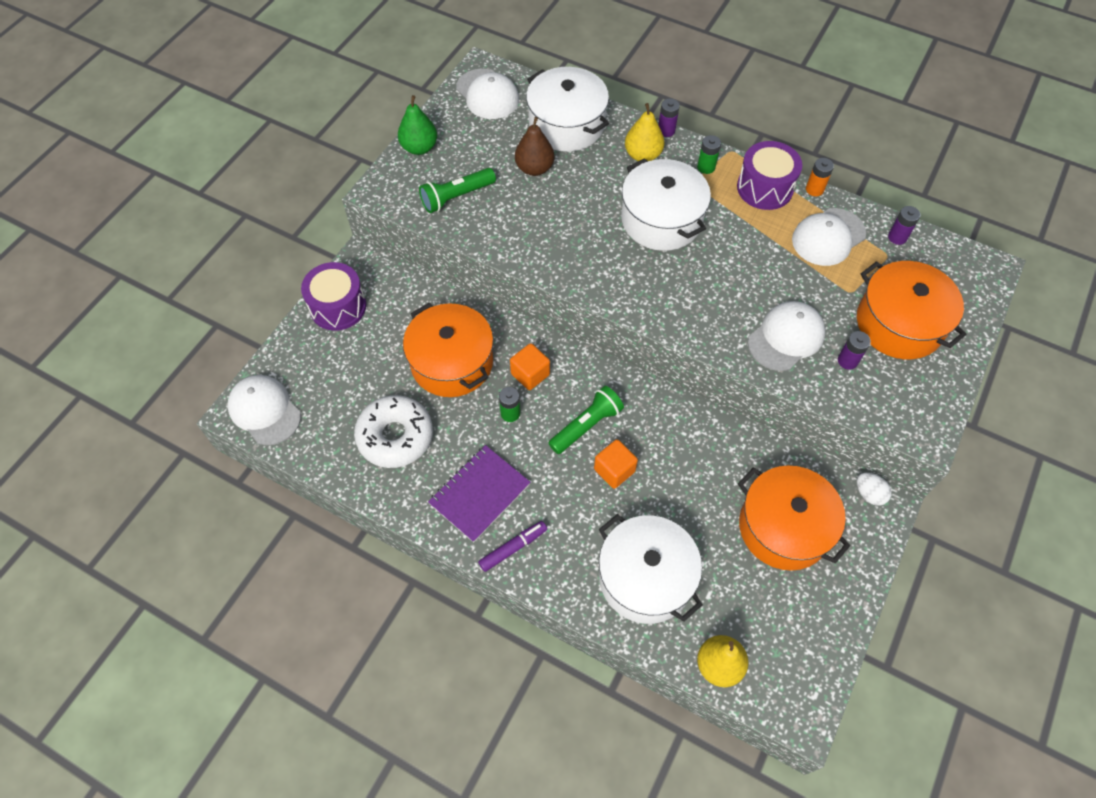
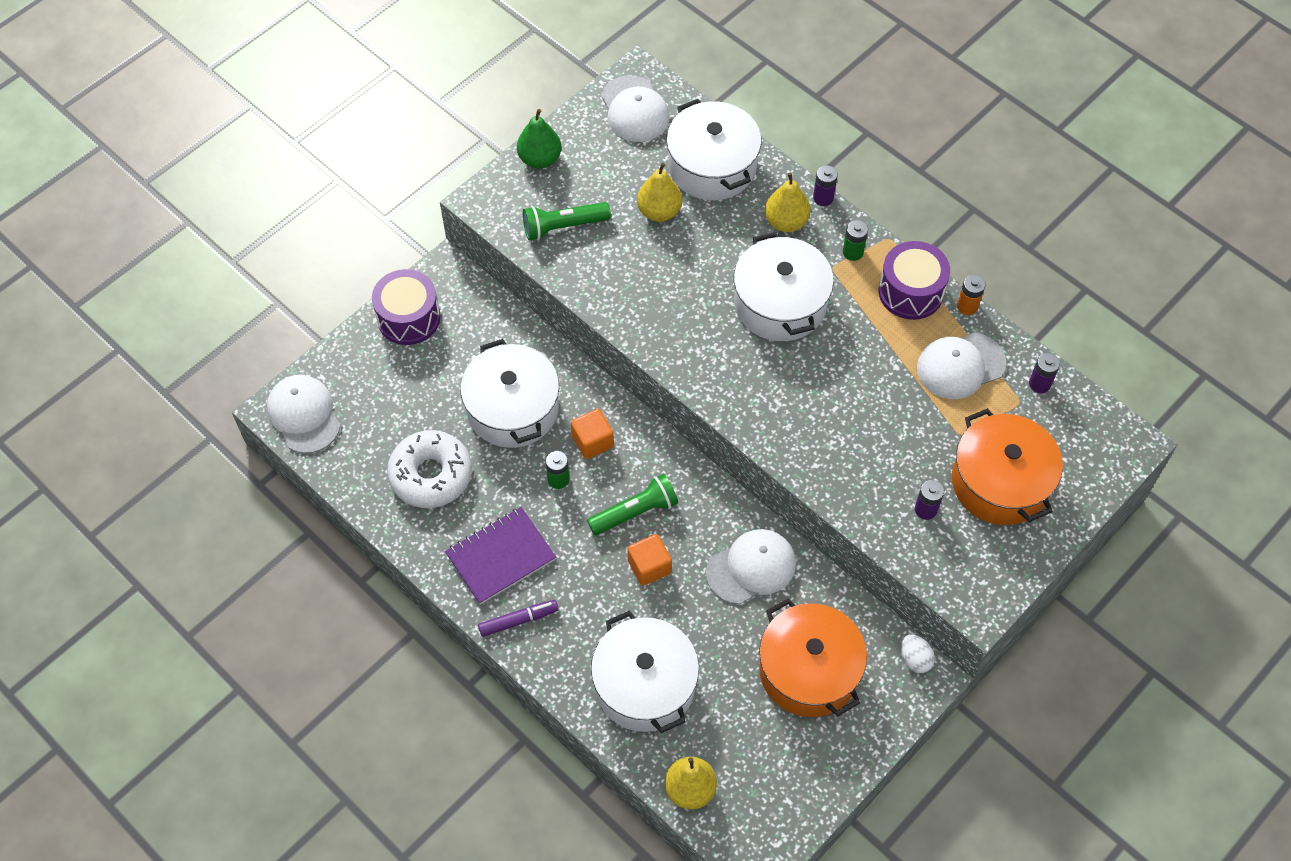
camera: 15 degrees right, 0 degrees up
orange pot [403,303,493,397] -> white pot [460,339,559,448]
brown pear [515,117,554,176] -> yellow pear [637,163,682,222]
white cap [748,301,825,371] -> white cap moved to [706,529,796,604]

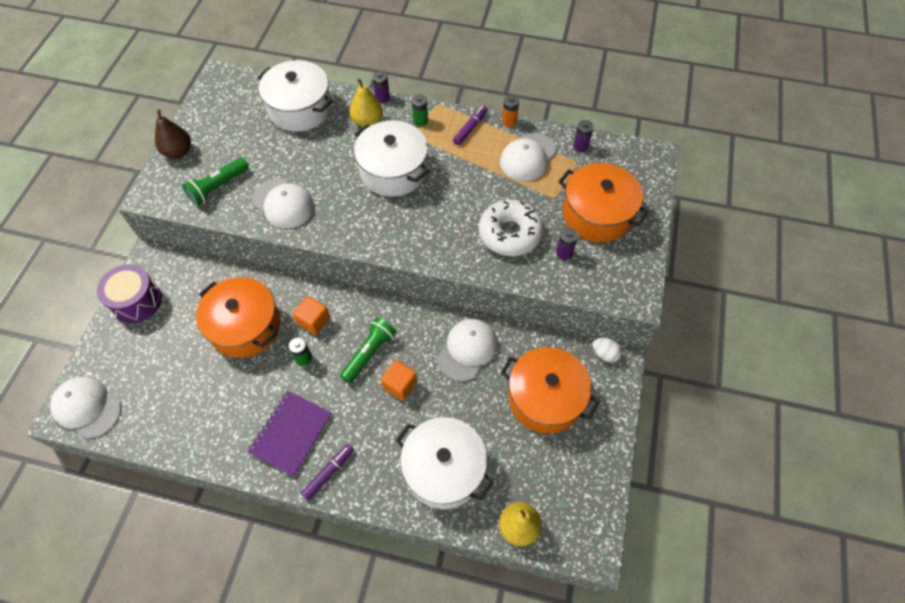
camera: 30 degrees left, 0 degrees up
white donut [387,430,472,508] -> white donut moved to [479,200,543,256]
white pot [460,339,559,448] -> orange pot [196,277,280,358]
green pear [517,109,561,169] -> brown pear [155,109,191,159]
white cap [601,75,669,142] -> white cap moved to [252,179,314,229]
yellow pear [637,163,682,222] -> none
purple drum [879,241,950,320] -> purple marker [453,105,487,145]

